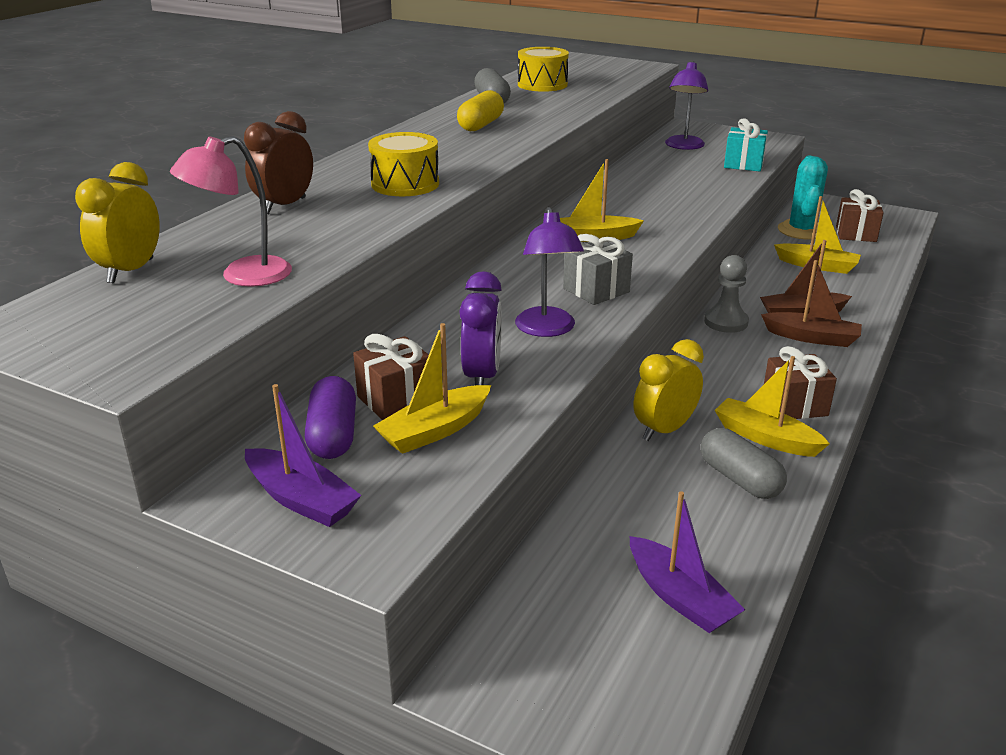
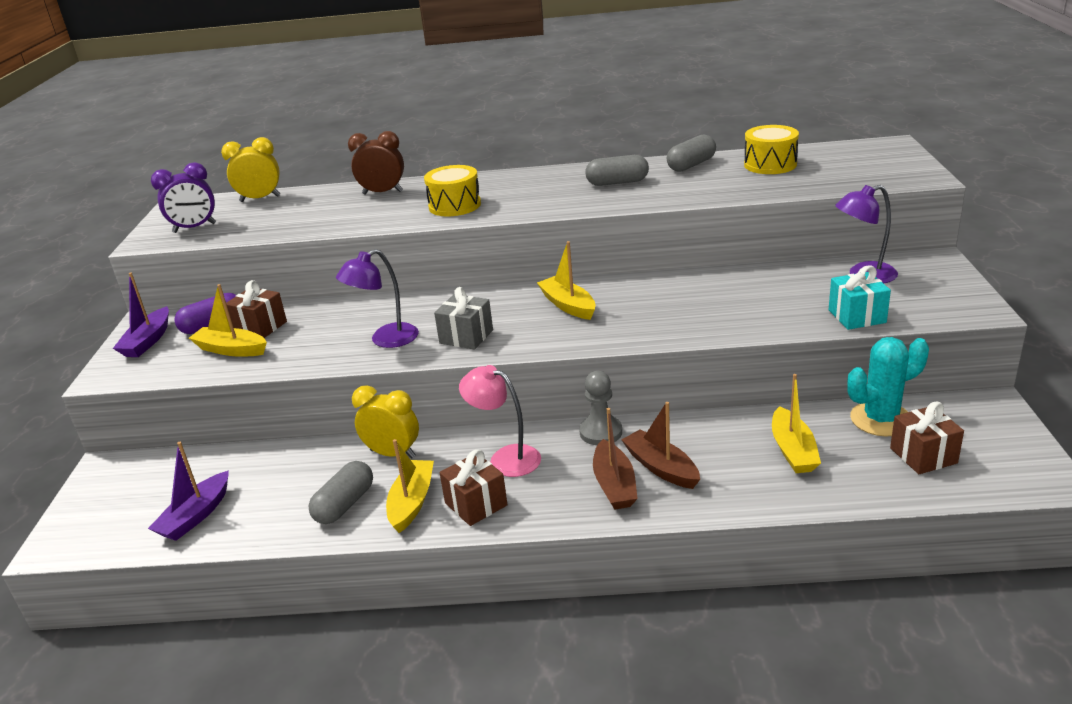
camera: 65 degrees right, 0 degrees up
pink lamp [170,136,292,287] -> pink lamp moved to [459,365,541,477]
yellow capsule [457,90,504,131] -> grey capsule [585,155,649,186]
purple clock [459,271,502,385] -> purple clock moved to [151,162,216,233]

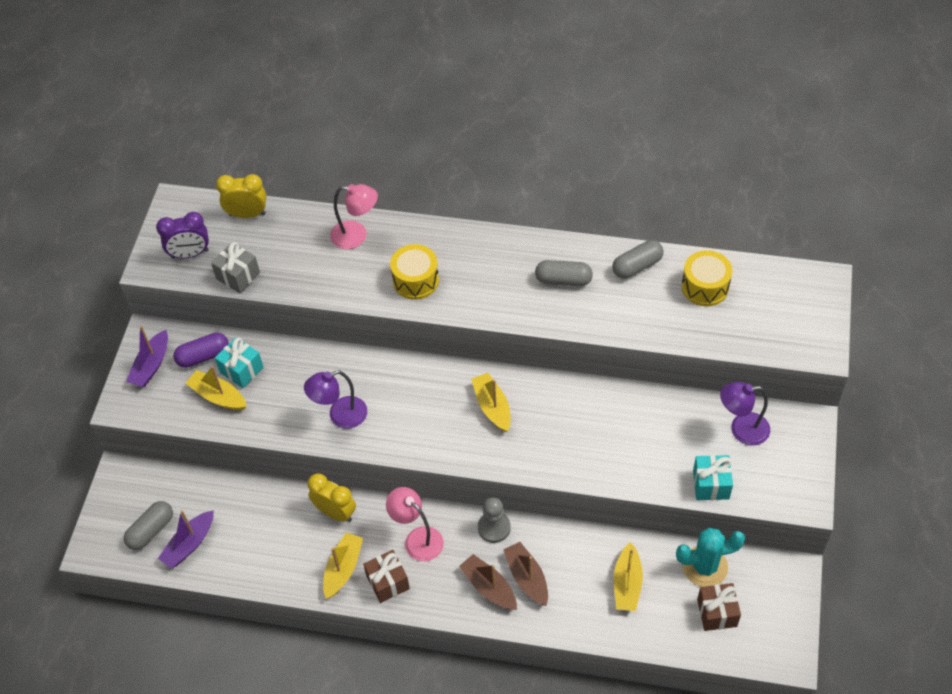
camera: 10 degrees right, 25 degrees up
brown gift [226,280,287,338] -> turquoise gift [215,337,264,388]
grey capsule [308,461,373,524] -> grey capsule moved to [124,501,173,550]
brown clock [348,131,404,195] -> pink lamp [330,184,378,249]
grey gift [434,287,493,350] -> grey gift moved to [211,242,260,293]
brown boat [593,408,638,509] -> brown boat turned 135 degrees clockwise [459,554,517,610]

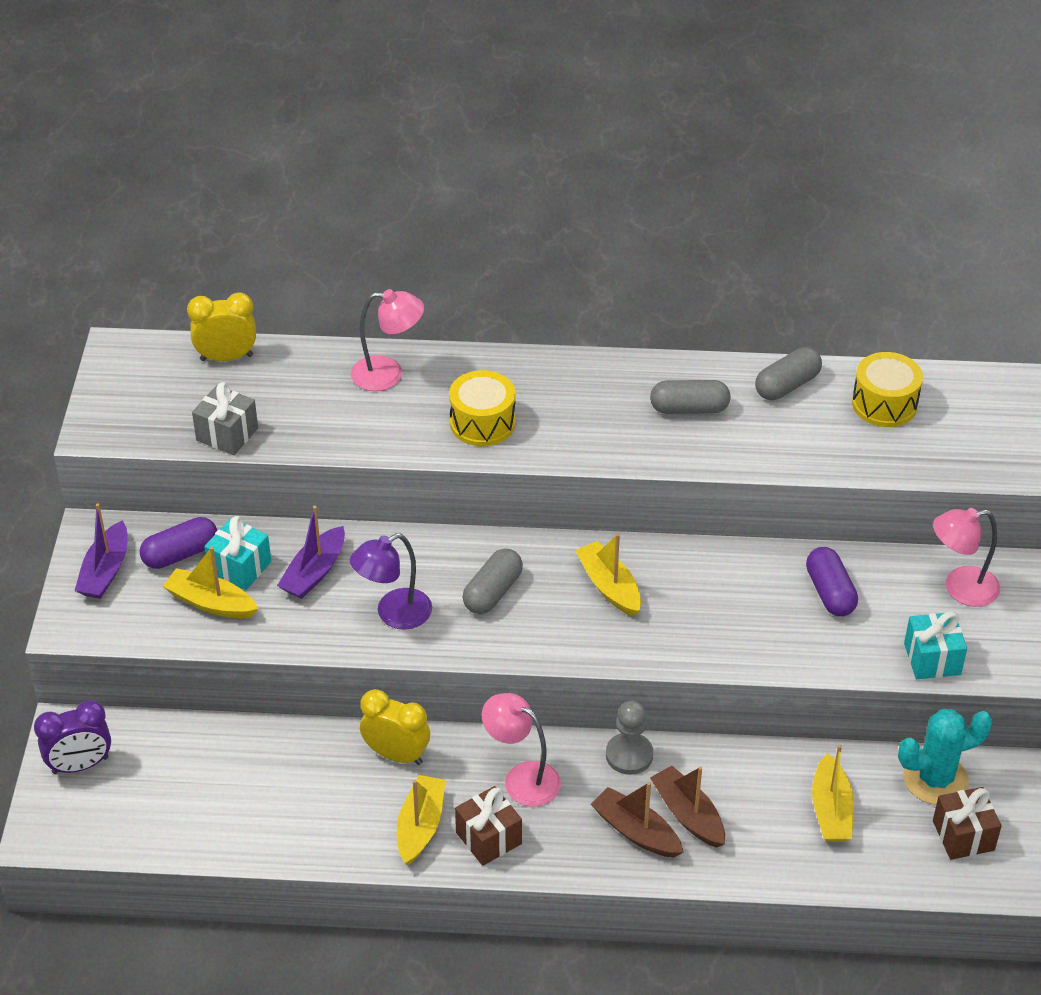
camera: 10 degrees left, 10 degrees down
grey capsule [124,501,173,550] -> grey capsule moved to [463,548,523,614]
purple clock [156,212,209,259] -> purple clock moved to [34,700,111,774]
purple boat [158,510,214,569] -> purple boat moved to [277,506,345,599]
purple lamp [720,382,770,446] -> pink lamp [933,508,1000,607]
none -> purple capsule [806,547,858,616]

